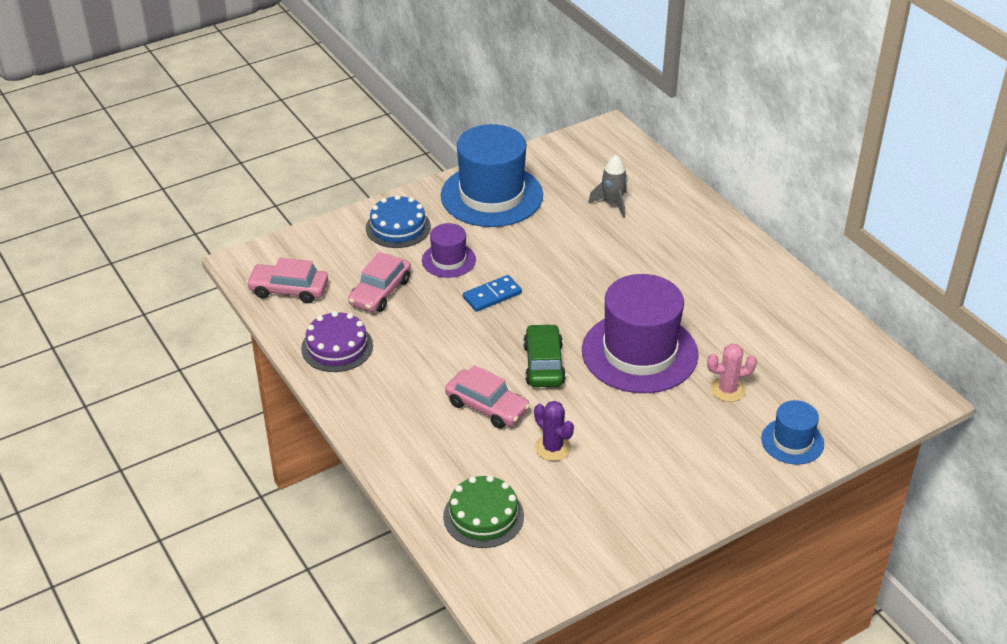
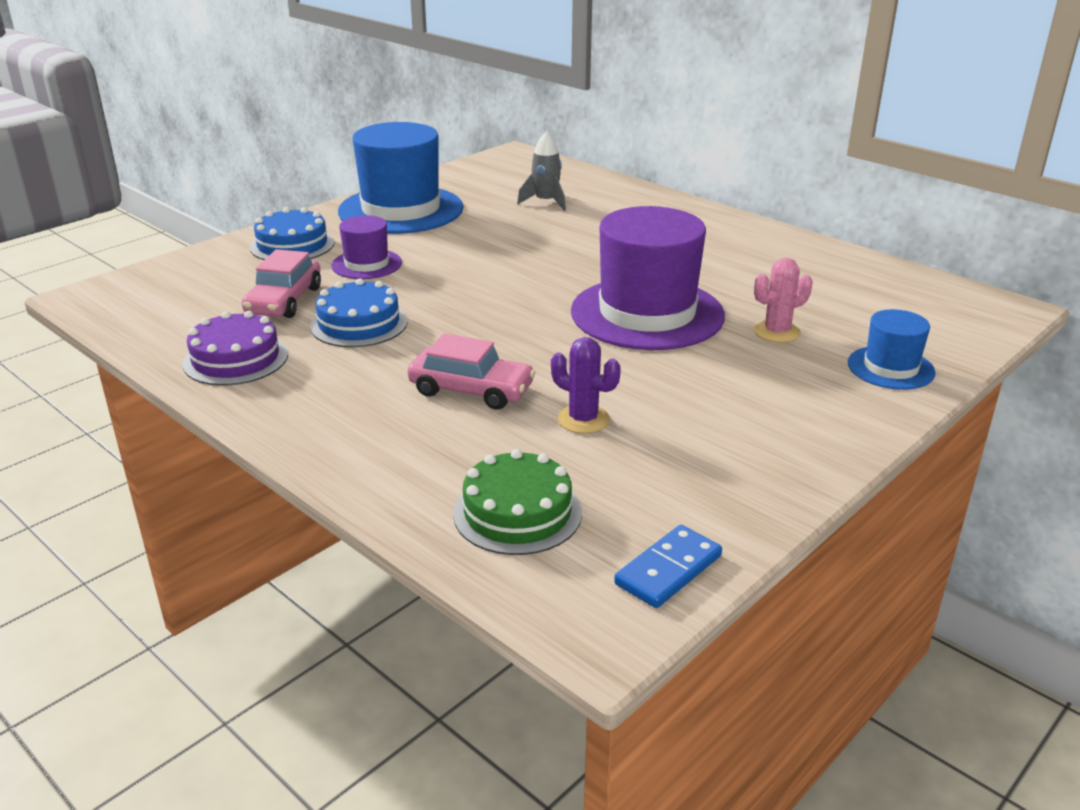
camera: 15 degrees left, 10 degrees down
pink car [246,258,328,303] -> none
blue domino [463,275,522,312] -> blue domino moved to [614,525,722,608]
green car [523,324,566,387] -> none
none -> blue cake [310,278,408,347]

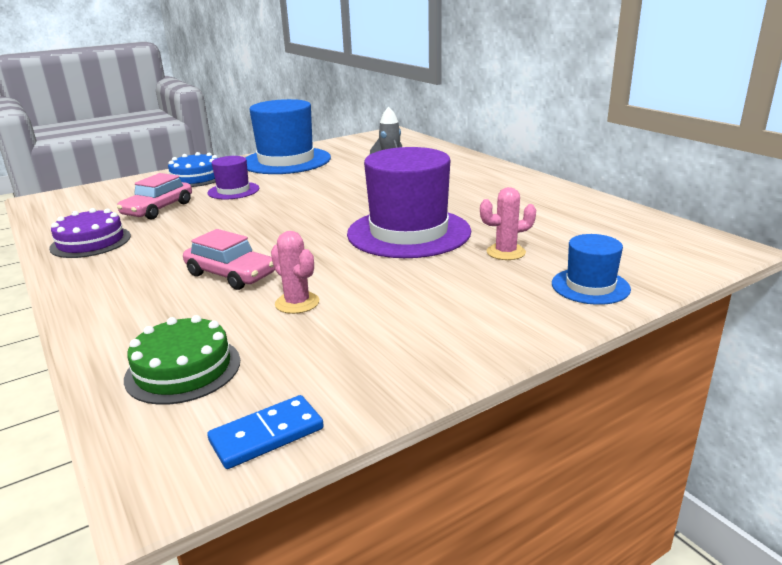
camera: 15 degrees right, 5 degrees down
blue cake [310,278,408,347] -> none
purple cactus [551,337,621,434] -> pink cactus [271,231,319,314]

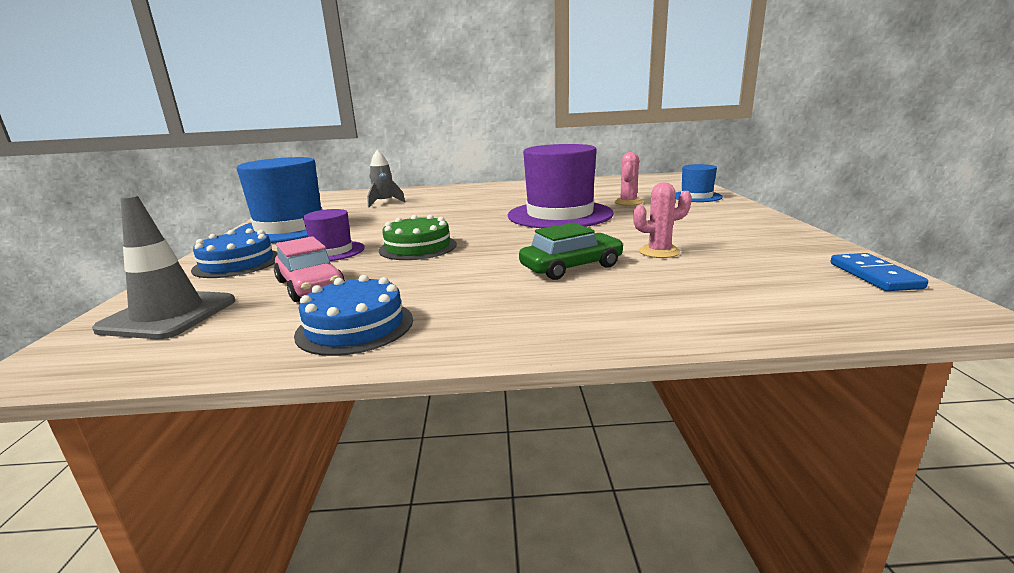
camera: 60 degrees left, 5 degrees down
purple cake [49,208,131,258] -> blue cake [294,275,413,356]
green cake [124,315,240,405] -> green cake moved to [379,214,457,260]
pink car [183,229,275,290] -> green car [519,223,624,280]
none -> grey traffic cone [92,195,235,339]

